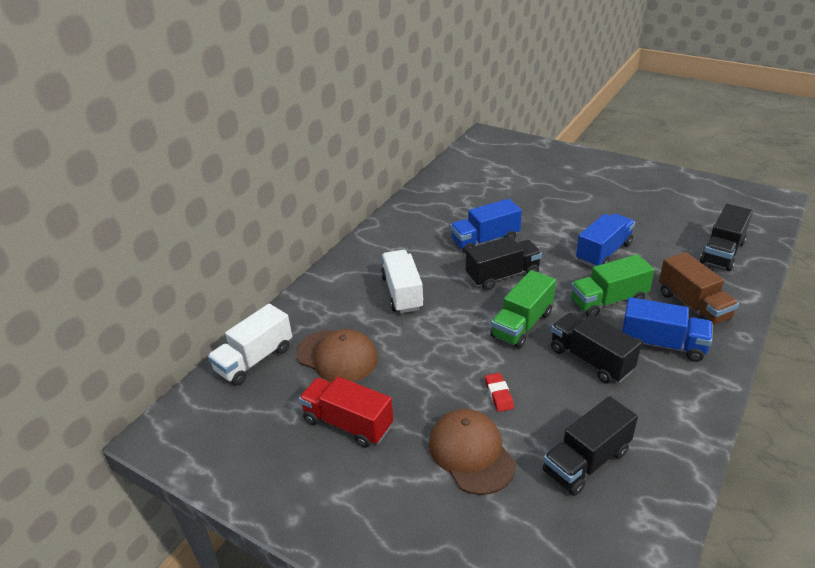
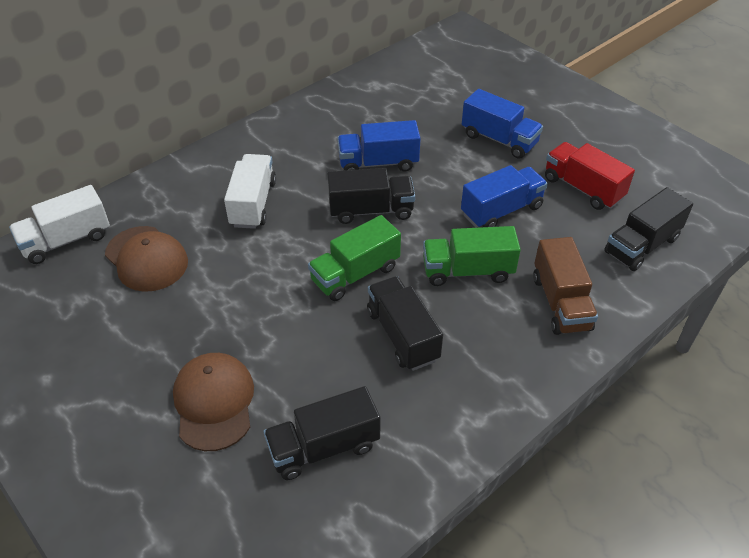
camera: 15 degrees right, 10 degrees up
red truck [299,377,393,448] -> red truck moved to [545,142,635,210]
red eraser [485,373,514,412] -> none
blue truck [622,297,713,362] -> blue truck moved to [462,89,543,159]

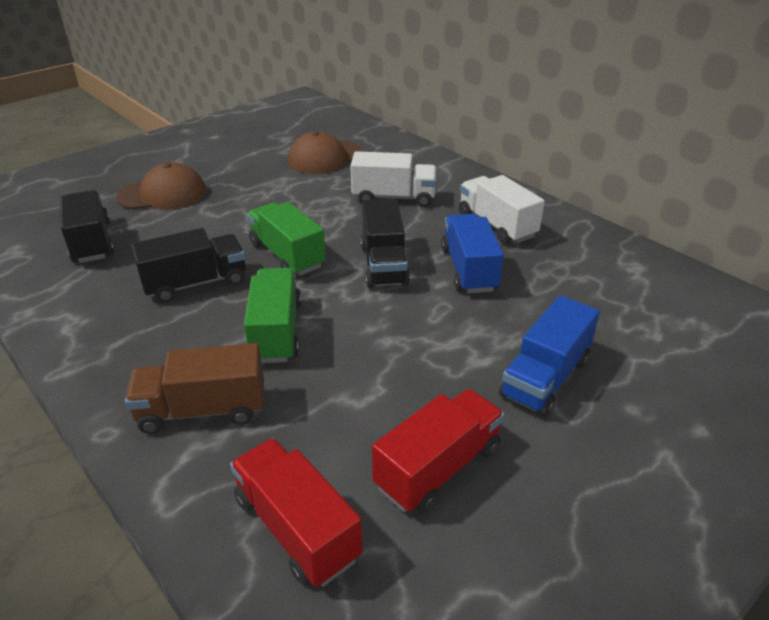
camera: 90 degrees right, 10 degrees down
white truck [9,185,110,264] -> white truck moved to [459,175,545,244]
blue truck [461,165,548,228] -> none
black truck [604,187,693,271] -> red truck [230,438,362,587]

